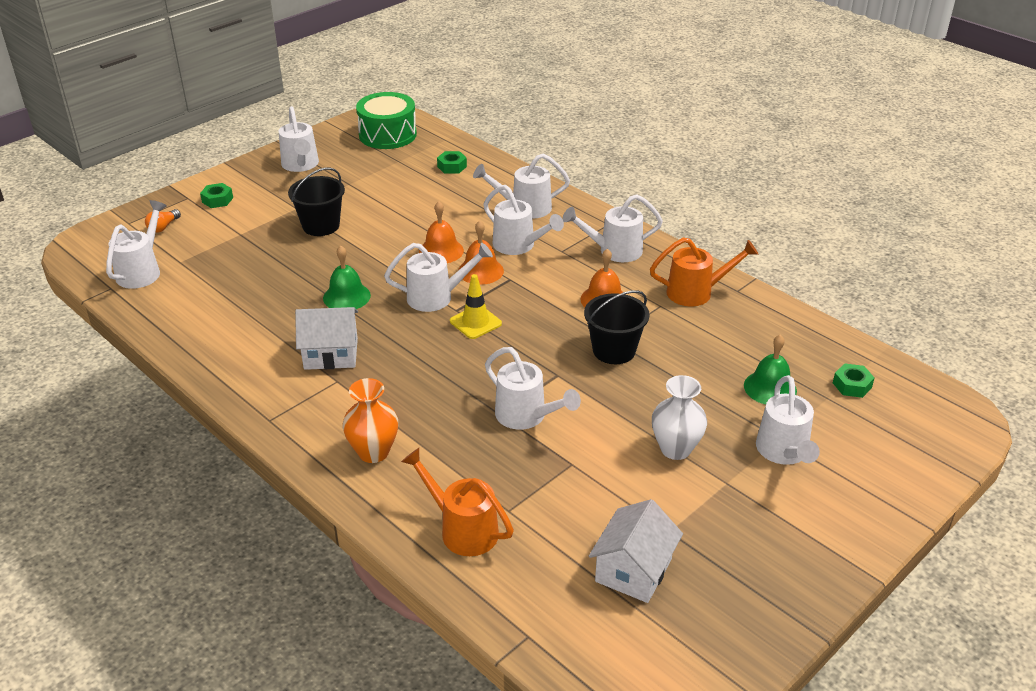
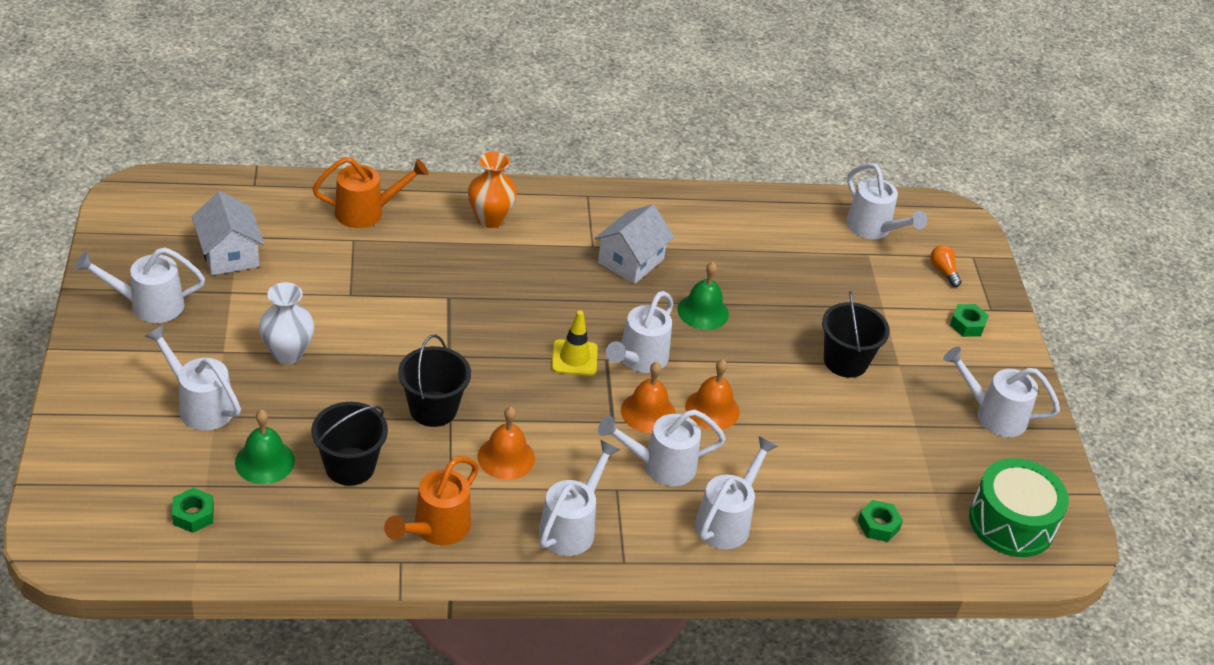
camera: 125 degrees right, 5 degrees up
white watering can [485,347,581,430] -> white watering can moved to [75,247,205,323]
none -> black bucket [311,402,388,486]

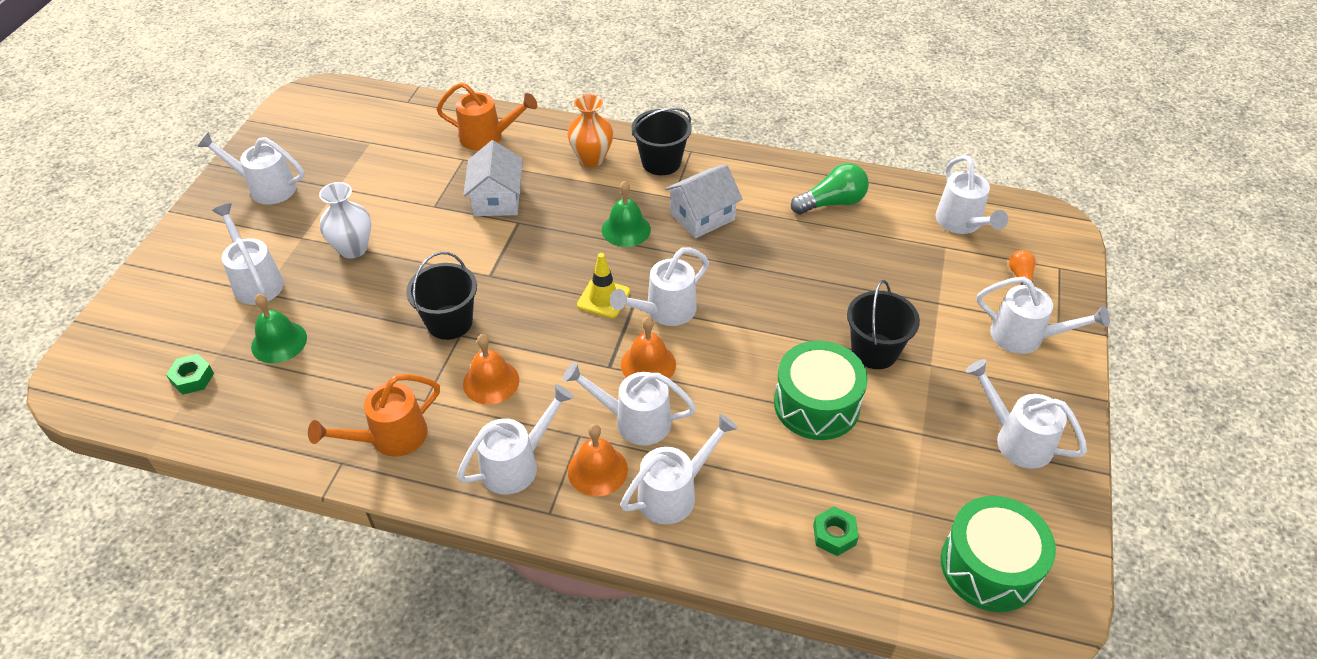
camera: 25 degrees right, 5 degrees up
white house [192,191,264,275] -> white house moved to [463,140,523,216]
black bucket [311,402,388,486] -> black bucket moved to [632,107,692,175]
green bell [677,262,729,330] -> green bell moved to [602,181,651,247]
orange bell [685,359,740,430] -> orange bell moved to [568,424,628,496]
green nut [950,304,989,337] -> white watering can [977,277,1110,354]
none -> green drum [774,341,868,440]
none -> green light bulb [791,163,869,214]

